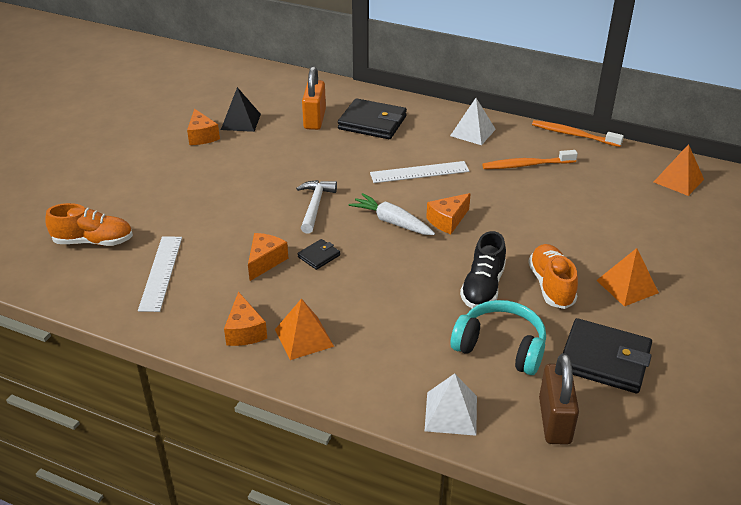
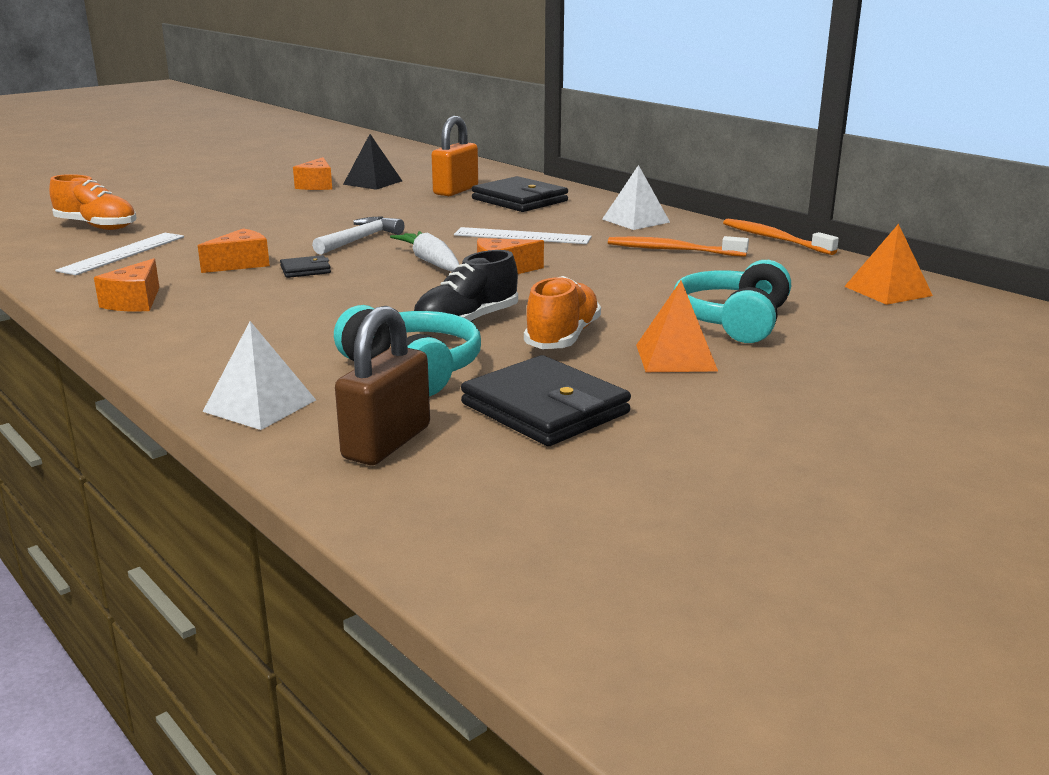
camera: 25 degrees right, 15 degrees down
orange pyramid [275,298,334,360] -> none
none -> turquoise headphones [674,260,791,343]

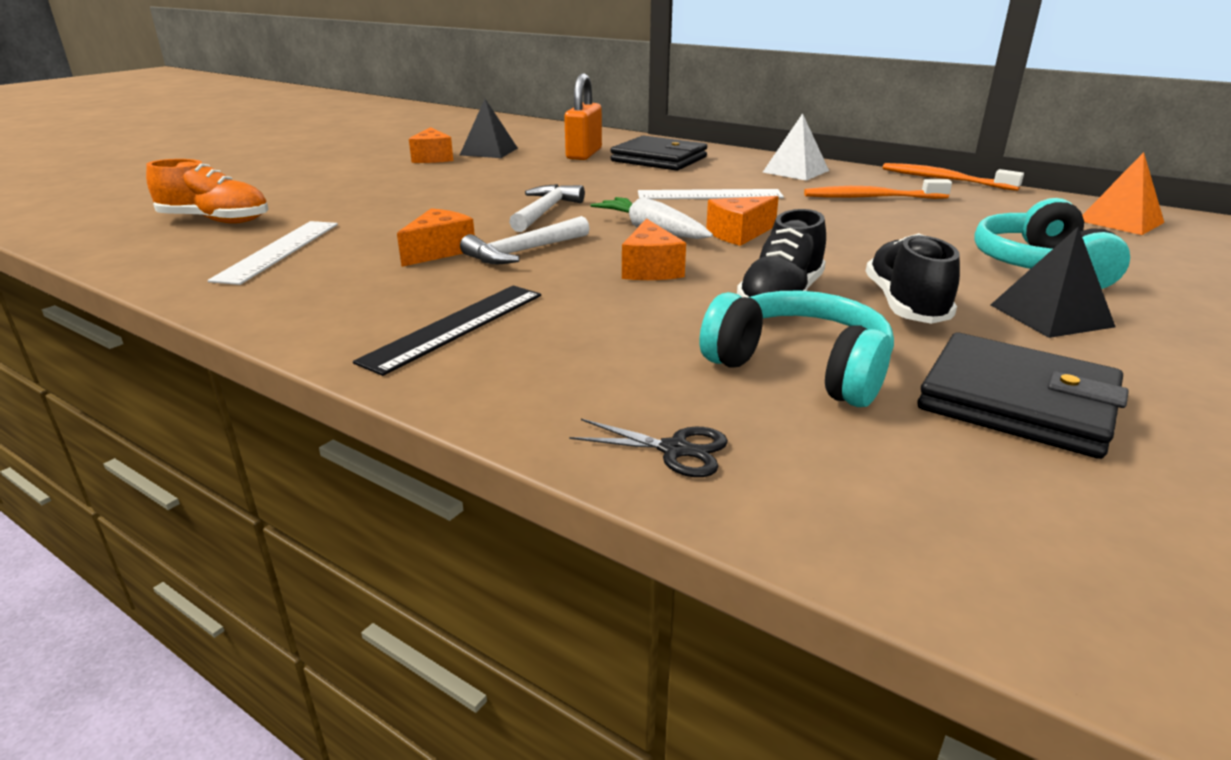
camera: 15 degrees left, 5 degrees up
orange cheese [94,258,160,312] -> orange cheese moved to [622,219,686,280]
white pyramid [203,321,316,430] -> black scissors [569,419,728,477]
black wallet [280,255,331,278] -> white hammer [460,216,590,264]
brown padlock [335,306,430,465] -> none
orange shoe [524,276,601,349] -> black shoe [866,233,960,324]
orange pyramid [636,281,718,372] -> black pyramid [991,227,1115,338]
none -> black ruler [353,286,541,376]

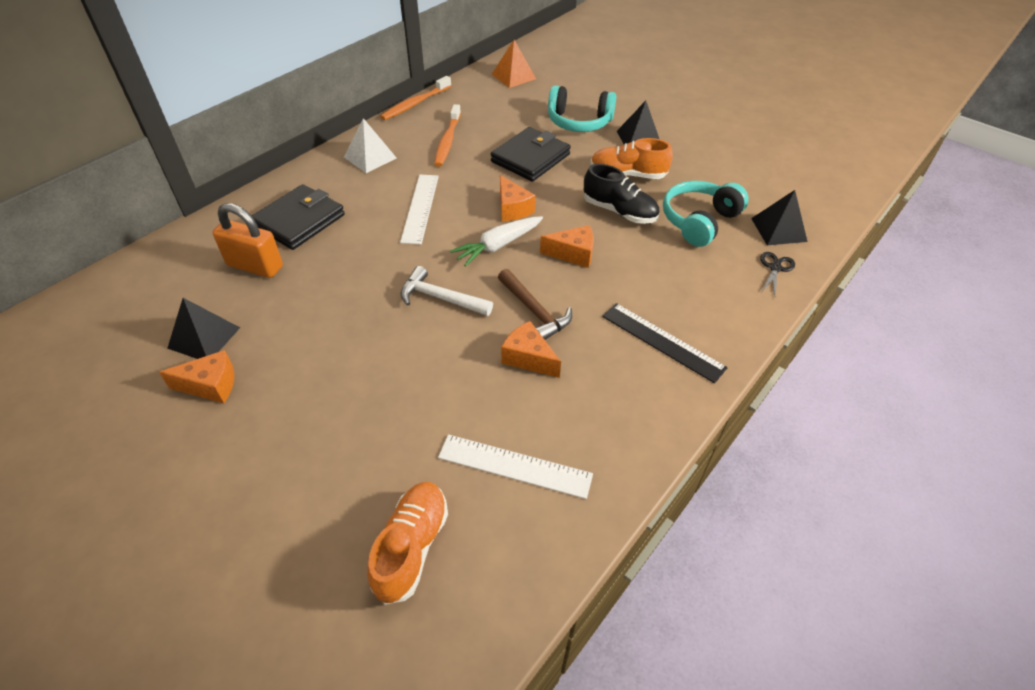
camera: 85 degrees left, 20 degrees up
white hammer [460,216,590,264] -> brown hammer [498,269,572,340]
black shoe [866,233,960,324] -> orange shoe [590,138,673,179]
black wallet [917,333,1129,459] -> black wallet moved to [491,127,571,182]
none -> black pyramid [751,190,808,245]

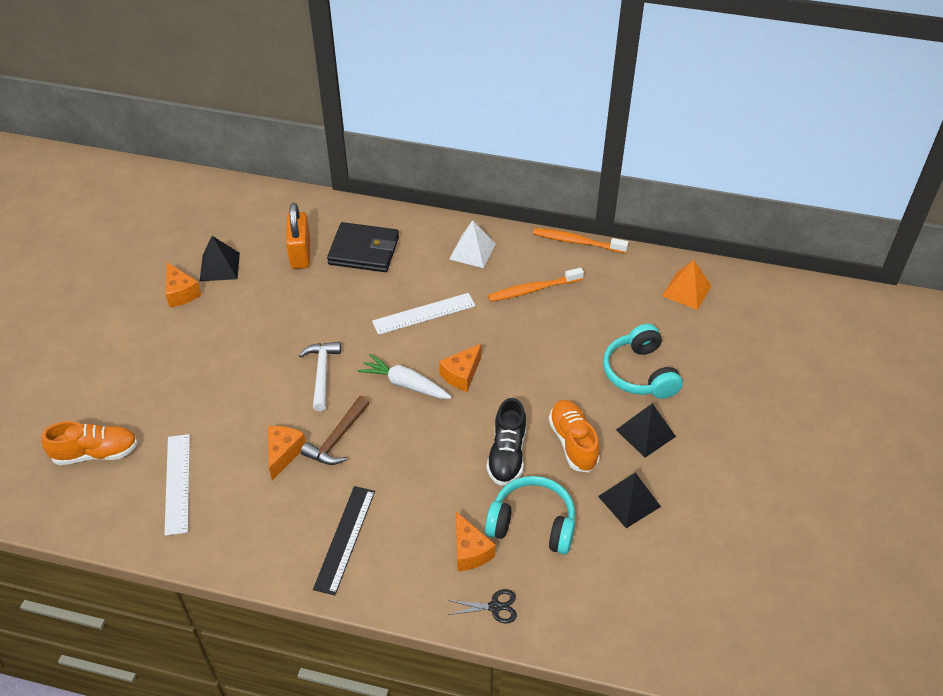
camera: 65 degrees right, 0 degrees up
black wallet [491,127,571,182] -> none
orange cheese [540,225,594,268] -> orange cheese moved to [456,512,496,571]
black pyramid [751,190,808,245] -> black pyramid moved to [598,472,661,528]

